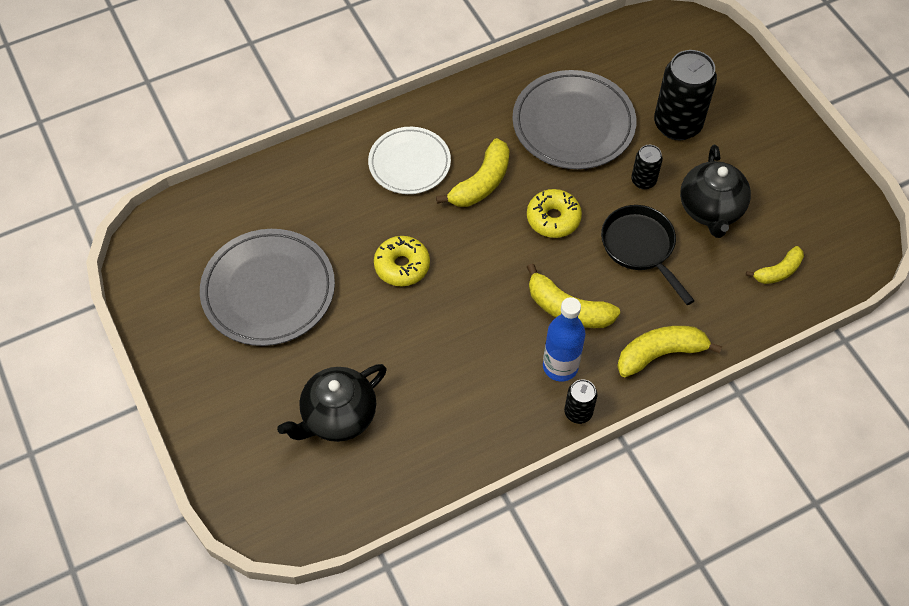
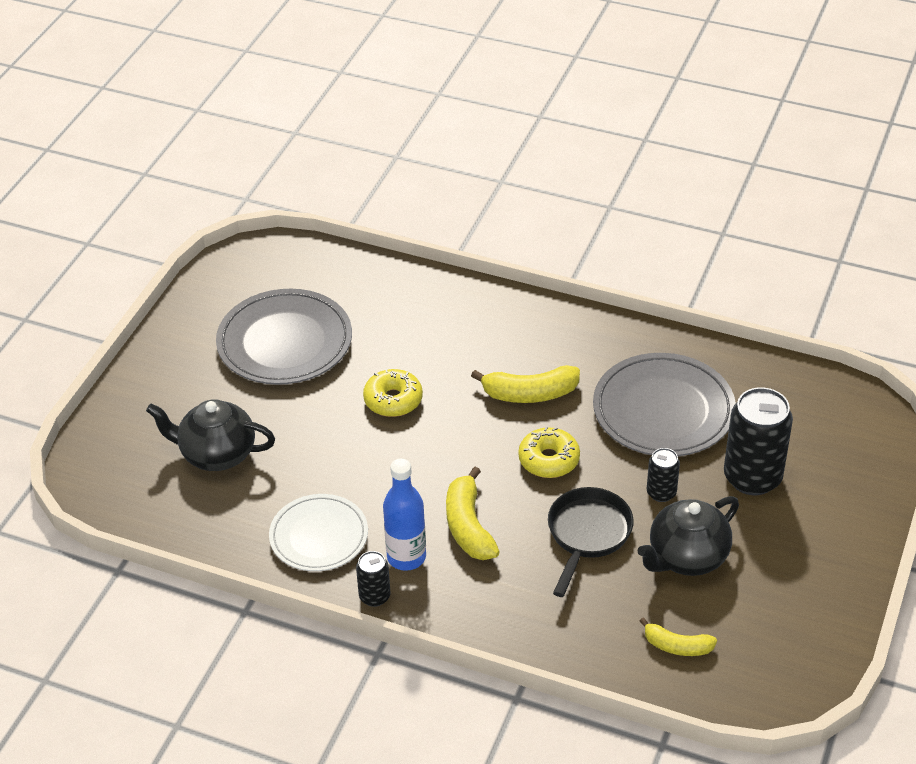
camera: 50 degrees right, 15 degrees down
white plate [368,127,451,194] -> white plate moved to [269,494,368,571]
yellow banana [617,326,722,377] -> none

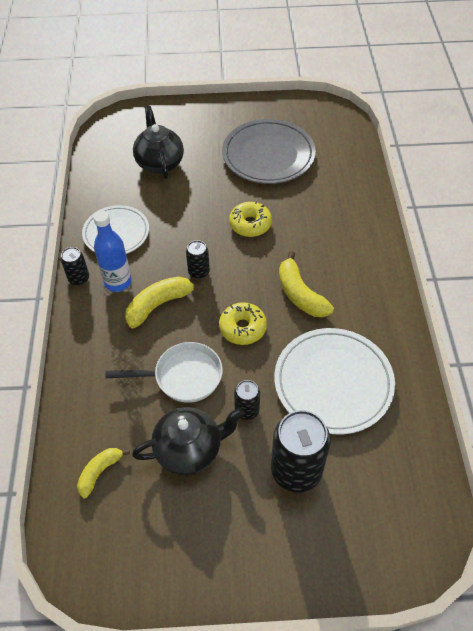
camera: 65 degrees right, 10 degrees up
black pan [548,487,634,597] -> white pan [106,342,223,403]
grey plate [593,353,736,456] -> white plate [274,328,395,434]
black teapot [637,496,739,576] -> black teapot turned 135 degrees clockwise [132,407,244,475]
yellow banana [640,617,717,656] -> yellow banana turned 45 degrees clockwise [77,448,130,499]
none -> black can [186,240,210,279]

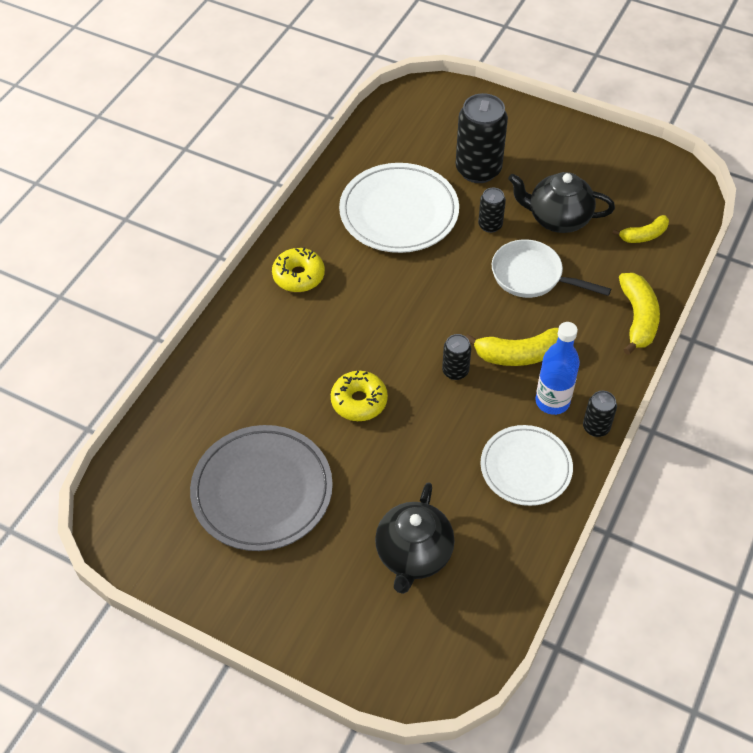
camera: 150 degrees left, 0 degrees up
yellow donut [219,302,267,345] -> yellow donut moved to [272,248,325,292]
yellow banana [279,251,334,317] -> yellow banana moved to [619,273,660,355]

